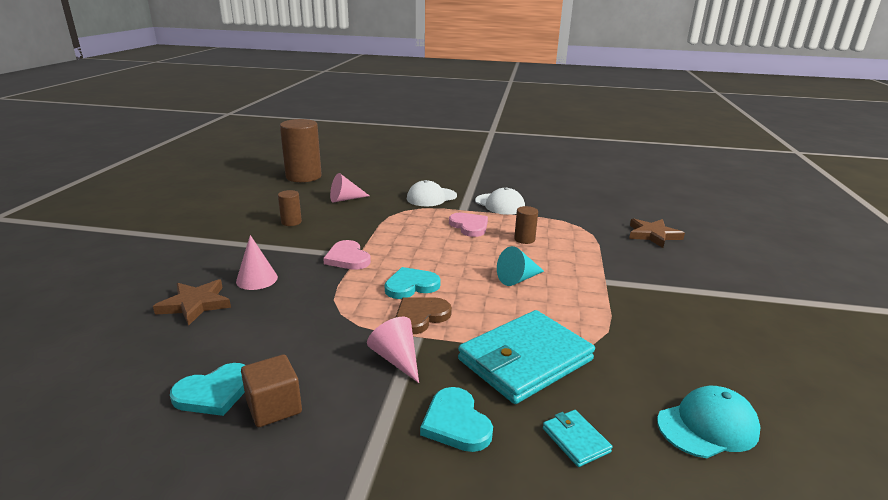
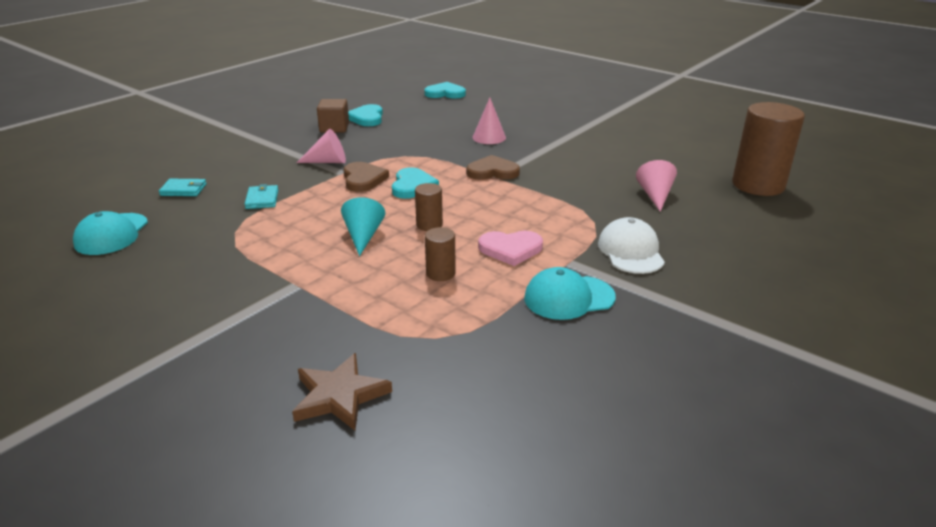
camera: 120 degrees right, 5 degrees up
brown star [153,279,231,326] -> none
brown cylinder [278,190,302,226] -> brown cylinder moved to [415,183,443,231]
pink heart [323,240,371,270] -> brown heart [466,155,520,180]
turquoise heart [420,387,493,452] -> turquoise heart moved to [424,82,466,99]
turquoise wallet [458,310,595,404] -> turquoise wallet [244,184,278,209], size x0.42
white cap [475,187,525,215] -> turquoise cap [524,267,616,320]

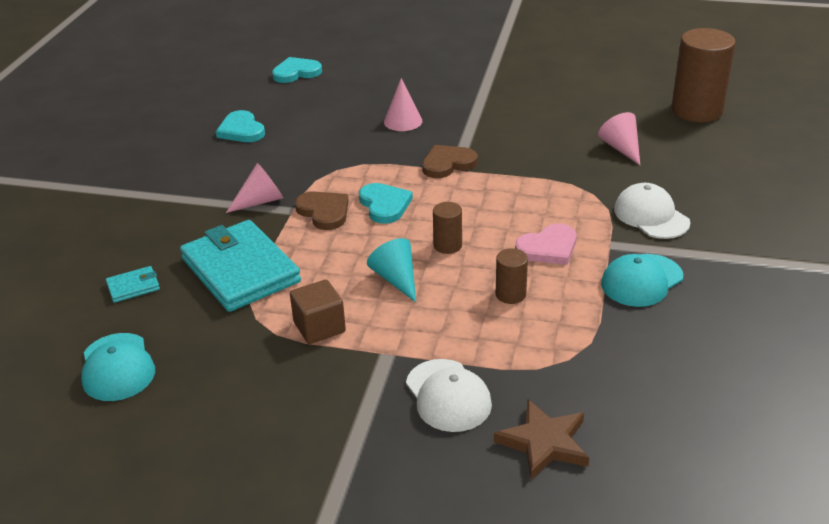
camera: 25 degrees left, 5 degrees up
turquoise wallet [244,184,278,209] -> turquoise wallet [180,220,301,312], size x2.35
brown cube [317,99,349,133] -> brown cube moved to [290,280,346,344]
none -> white cap [406,359,492,432]

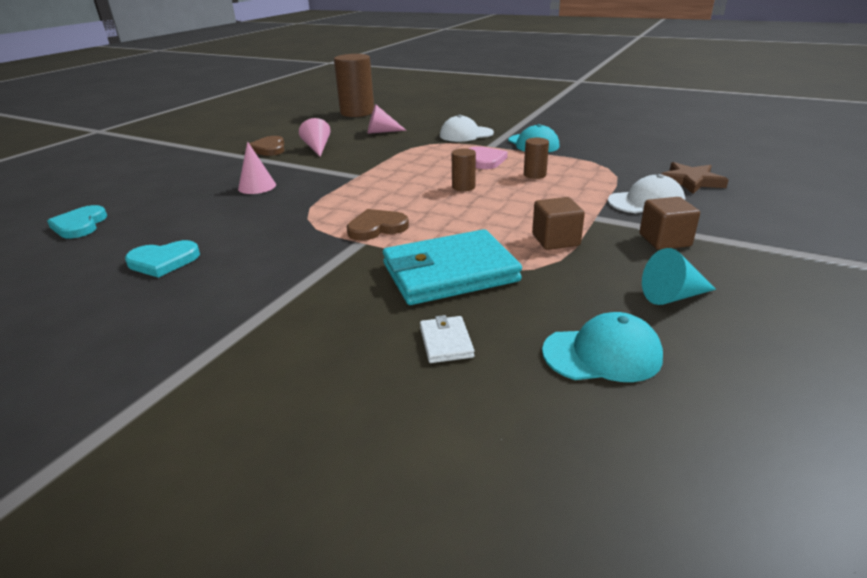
camera: 75 degrees left, 5 degrees down
turquoise wallet [106,266,160,303] -> white wallet [420,315,475,363]
pink cone [226,163,283,213] -> pink cone moved to [299,118,330,157]
turquoise heart [359,183,413,224] -> none
turquoise cone [367,238,416,302] -> turquoise cone moved to [642,248,716,305]
brown heart [422,145,478,178] -> brown heart moved to [246,136,285,156]
none -> brown cube [639,197,700,250]

